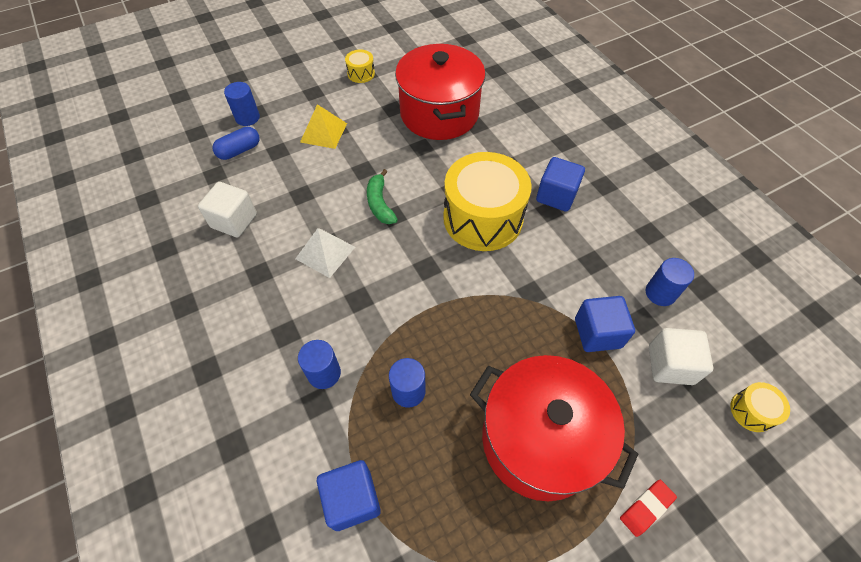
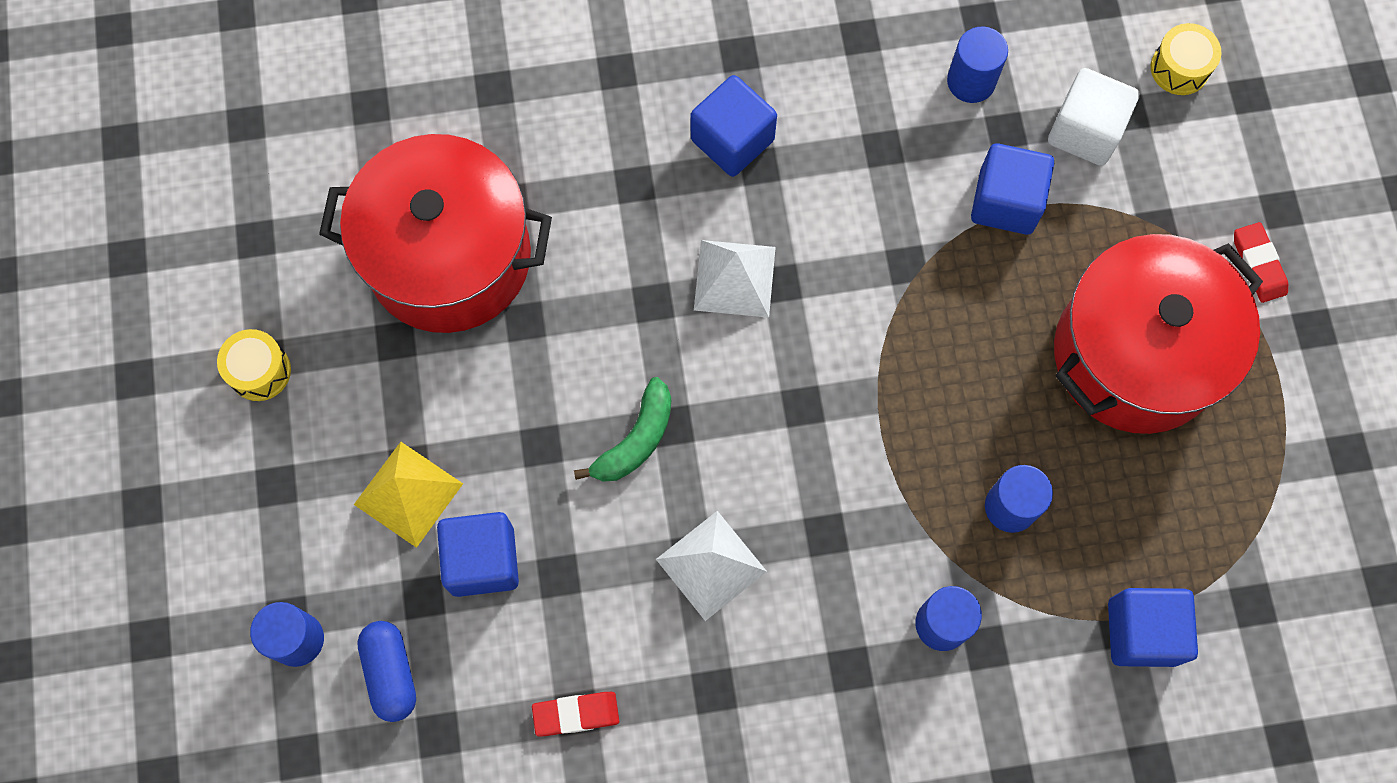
camera: 70 degrees left, 15 degrees up
white cube [198,182,257,237] -> red eraser [532,692,619,737]
green banana [367,169,398,224] -> green banana turned 60 degrees counterclockwise [574,377,671,482]
yellow drum [443,152,532,251] -> white pyramid [694,240,776,318]
none -> blue cube [437,512,519,597]

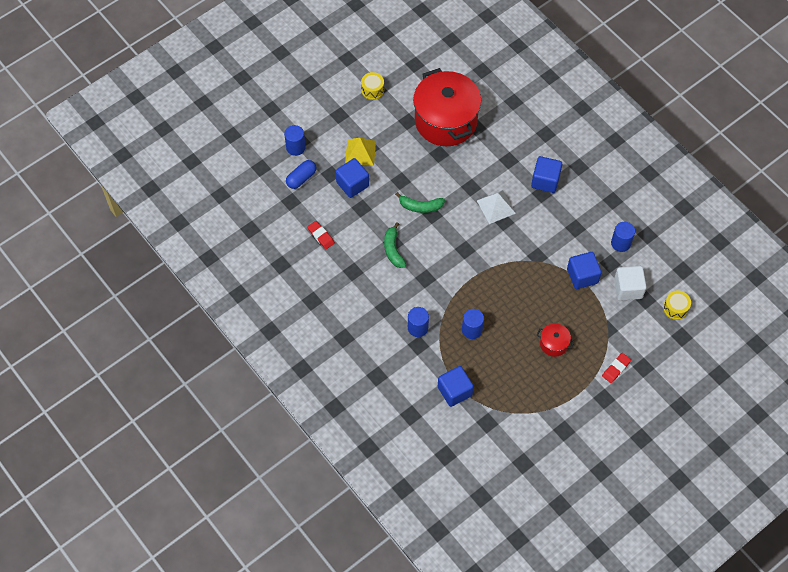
camera: 60 degrees right, 10 degrees down
white pyramid [656,511,767,621] -> green banana [384,222,406,268]
red pot [1054,234,1263,434] -> red pot [537,323,575,357], size x0.42

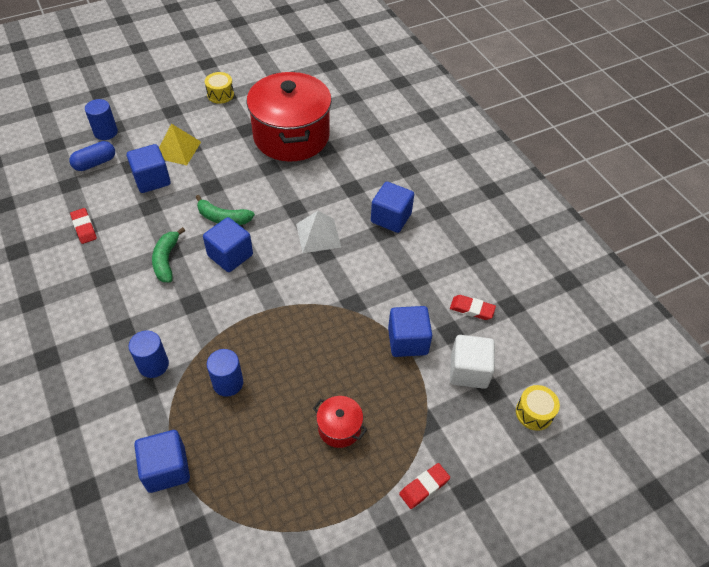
camera: 10 degrees right, 10 degrees down
blue cylinder [611,222,635,252] -> red eraser [450,295,496,320]
none -> blue cube [203,217,253,272]

